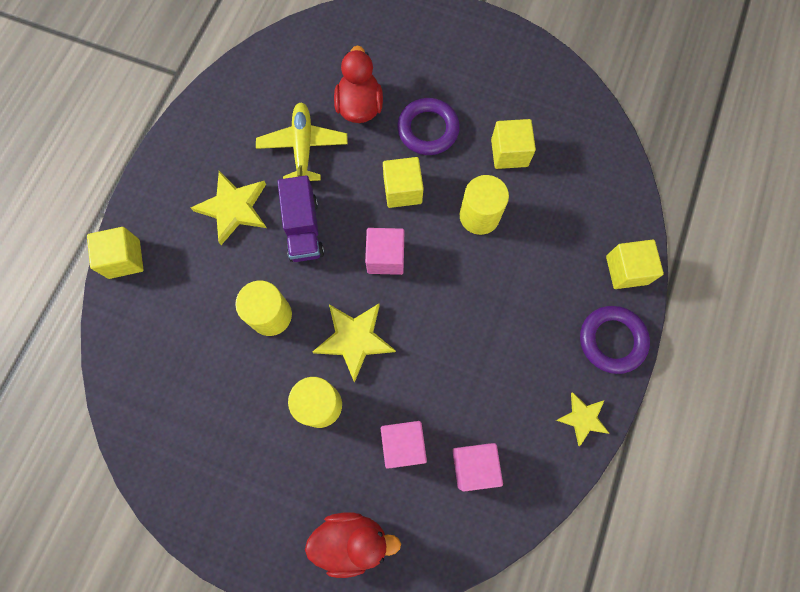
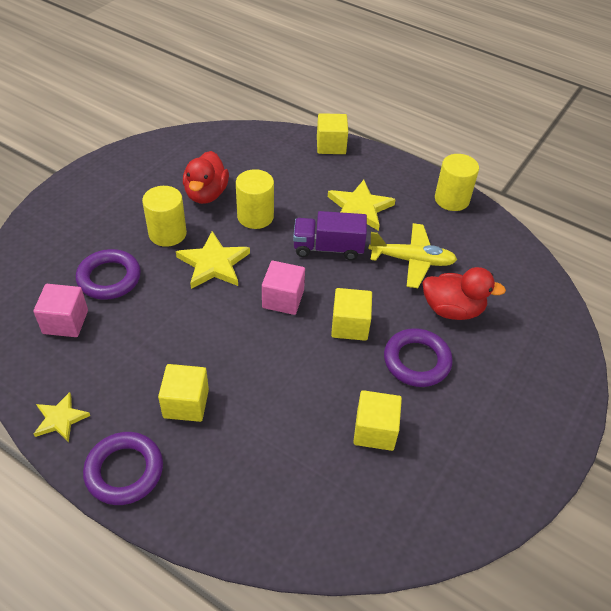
camera: 100 degrees right, 25 degrees down
red duck [305,513,401,578] -> red duck moved to [183,151,229,204]
pink cube [381,421,427,469] -> purple ring [76,249,141,300]
yellow cylinder [460,175,509,235] -> yellow cylinder moved to [435,154,479,211]
yellow cube [606,240,664,289] -> yellow cube moved to [158,364,209,422]

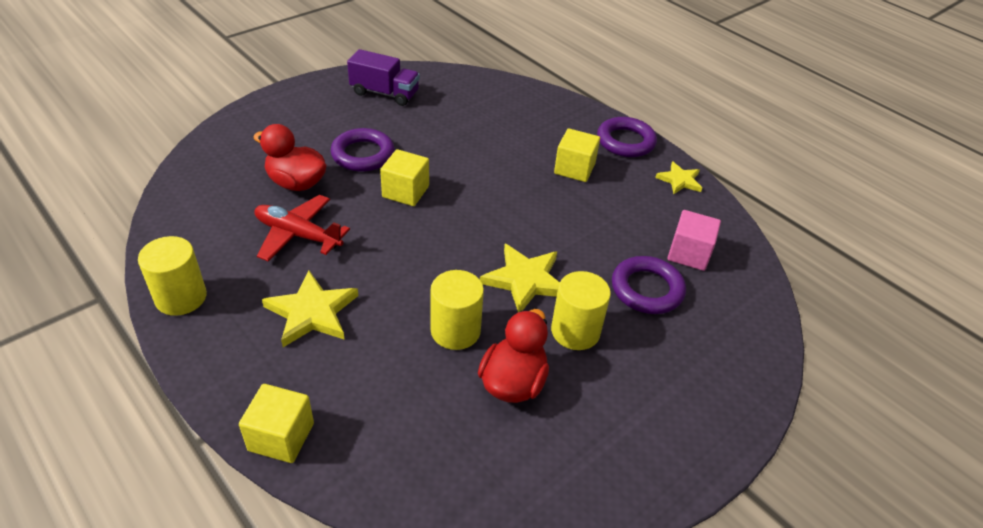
camera: 165 degrees left, 5 degrees down
pink cube [262,261,305,315] -> none
purple truck [293,211,367,260] -> purple truck moved to [347,49,420,106]
yellow cube [353,390,402,451] -> none
yellow plane [368,223,457,288] -> red plane [254,195,350,261]

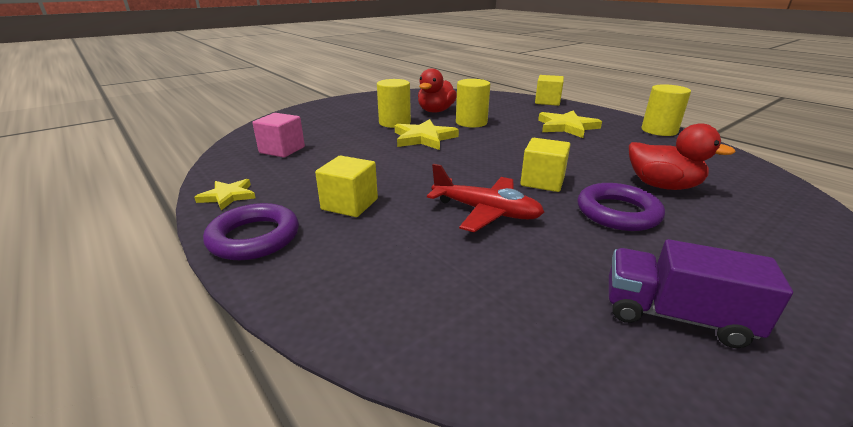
camera: 175 degrees left, 15 degrees down
red plane [254,195,350,261] -> red plane moved to [427,164,544,232]
purple ring [612,256,686,314] -> none

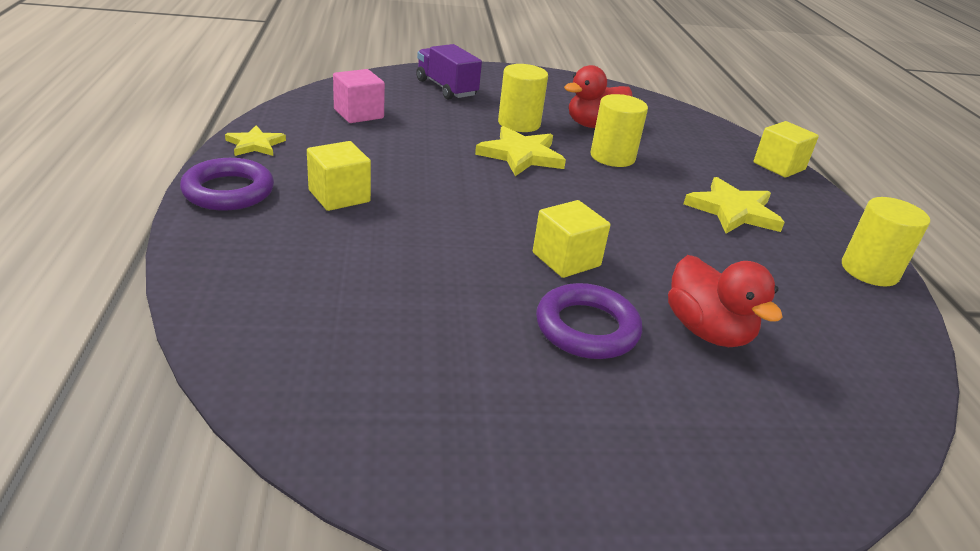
camera: 30 degrees right, 5 degrees up
red plane [427,164,544,232] -> none
purple truck [609,239,793,348] -> purple truck moved to [416,44,482,100]

